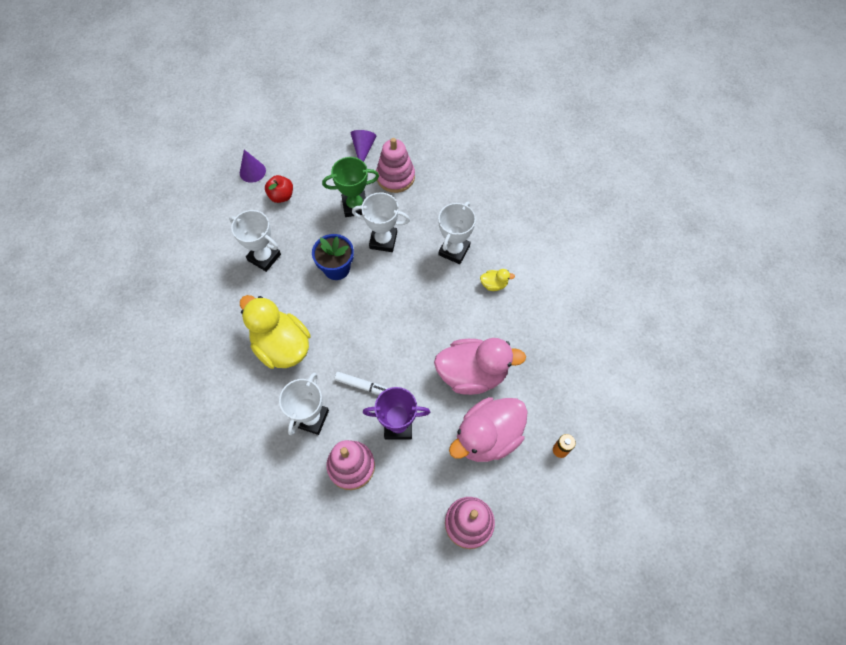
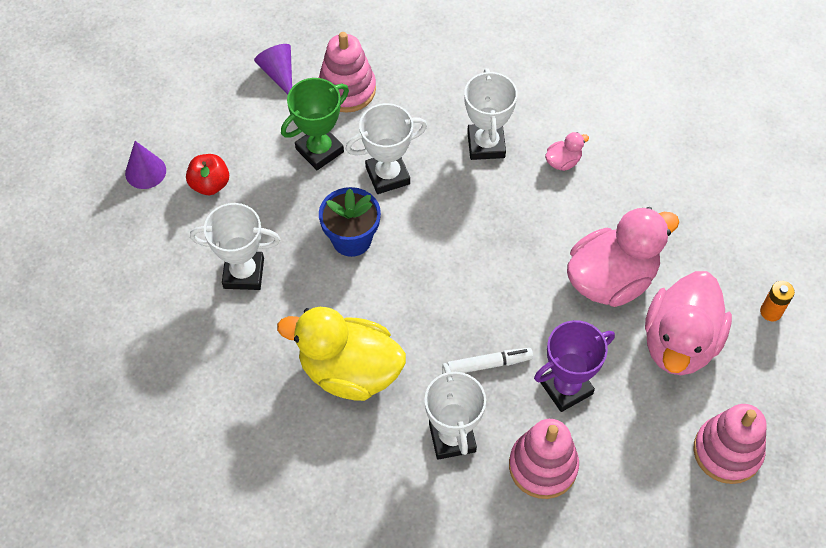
camera: 30 degrees left, 5 degrees down
yellow duck [480,269,515,291] -> pink duck [545,132,589,171]

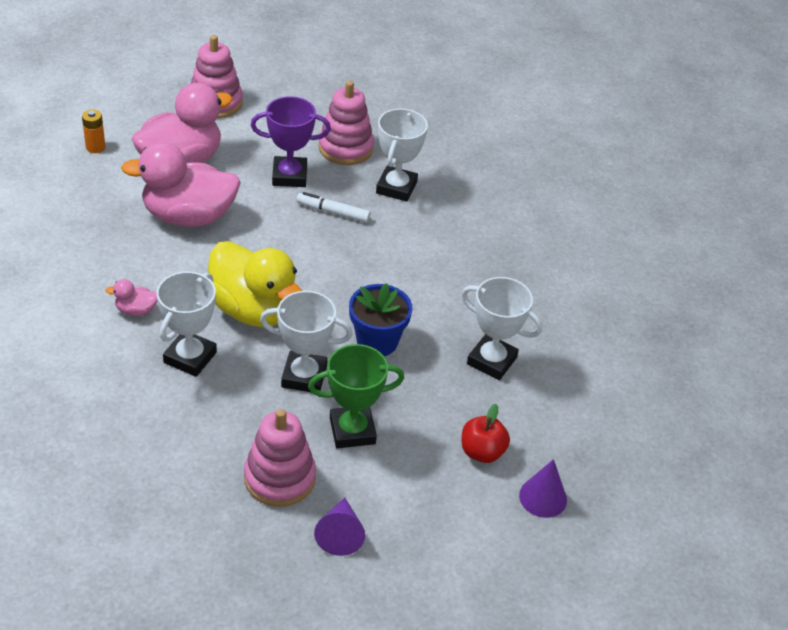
camera: 155 degrees left, 15 degrees down
yellow duck [277,307,406,401] -> yellow duck moved to [208,241,302,327]

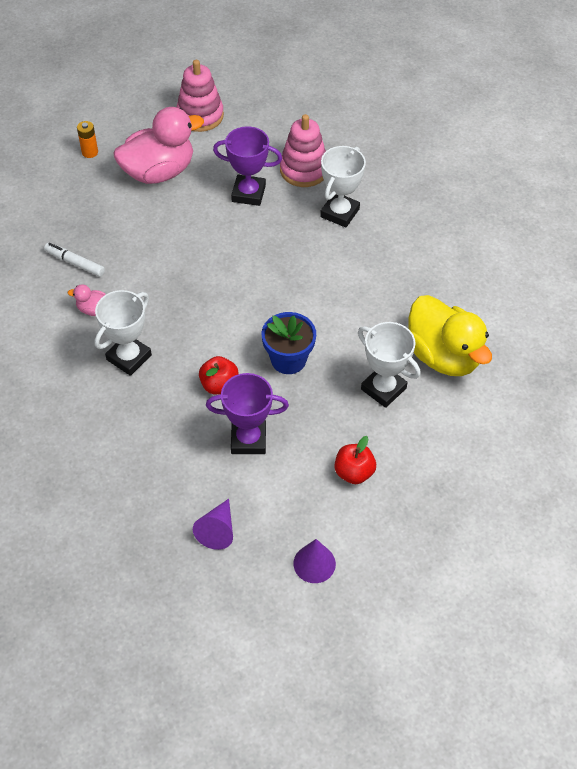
camera: 15 degrees right, 10 degrees up
pink duck [121,142,241,227] -> none
yellow duck [208,241,302,327] -> yellow duck moved to [408,295,492,376]
pink stacking toy [244,409,316,507] -> none
white trophy [260,291,353,392] -> red apple [199,356,239,395]
white marker [297,192,371,223] -> white marker moved to [44,243,105,277]
green trophy [308,344,404,448] -> purple trophy [206,373,289,454]
purple cone [519,459,567,518] -> purple cone moved to [294,539,336,583]

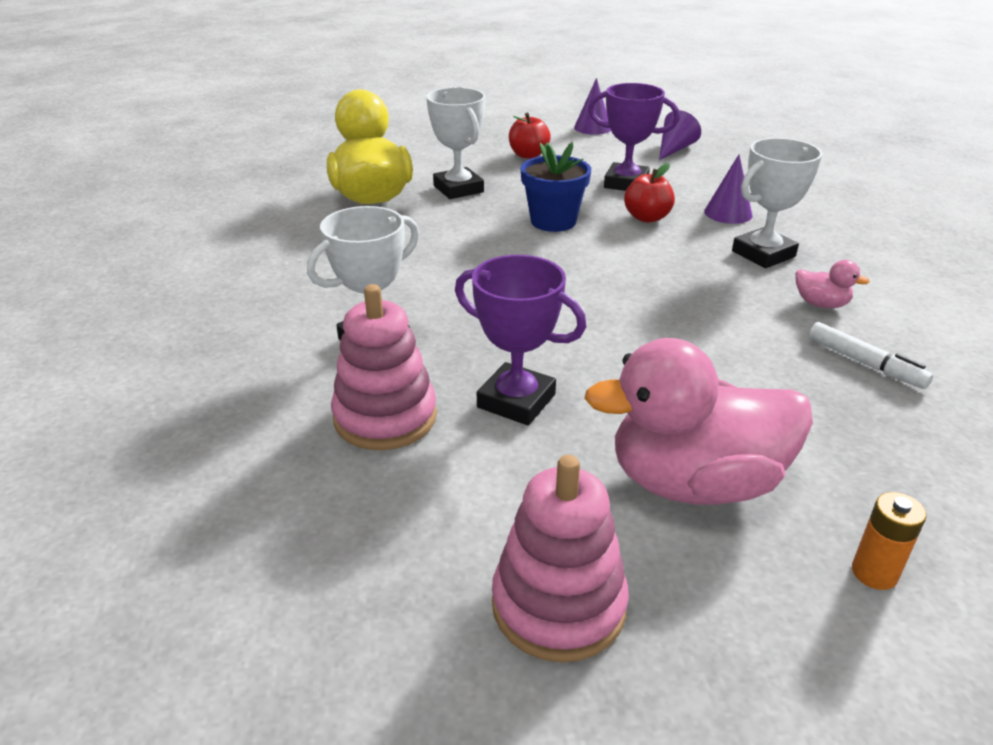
camera: 160 degrees left, 20 degrees down
none -> purple cone [704,154,752,224]

